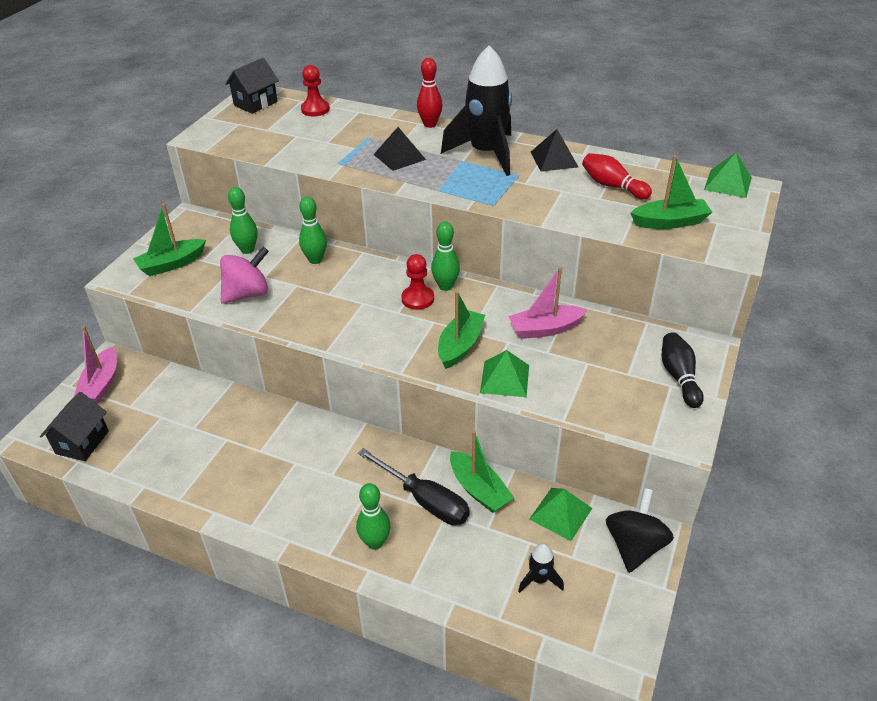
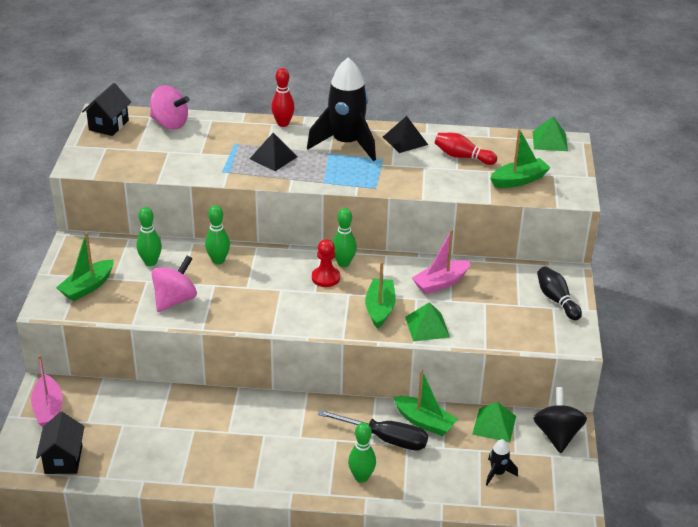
camera: 20 degrees left, 5 degrees down
red pawn [301,65,330,116] -> pink spinning top [150,85,189,129]

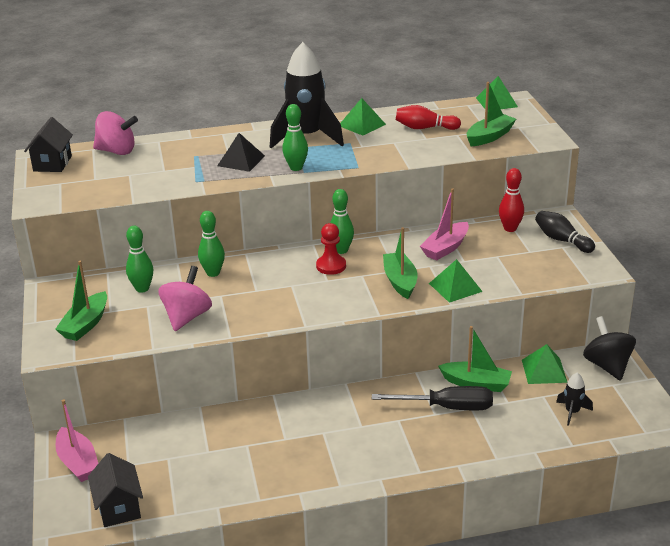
camera: 15 degrees left, 5 degrees down
red bowling pin [271,68,295,127] -> red bowling pin moved to [499,168,524,232]
green bowling pin [348,422,376,483] -> green bowling pin moved to [282,104,308,171]
black pyramid [383,116,428,153] -> green pyramid [340,98,386,136]

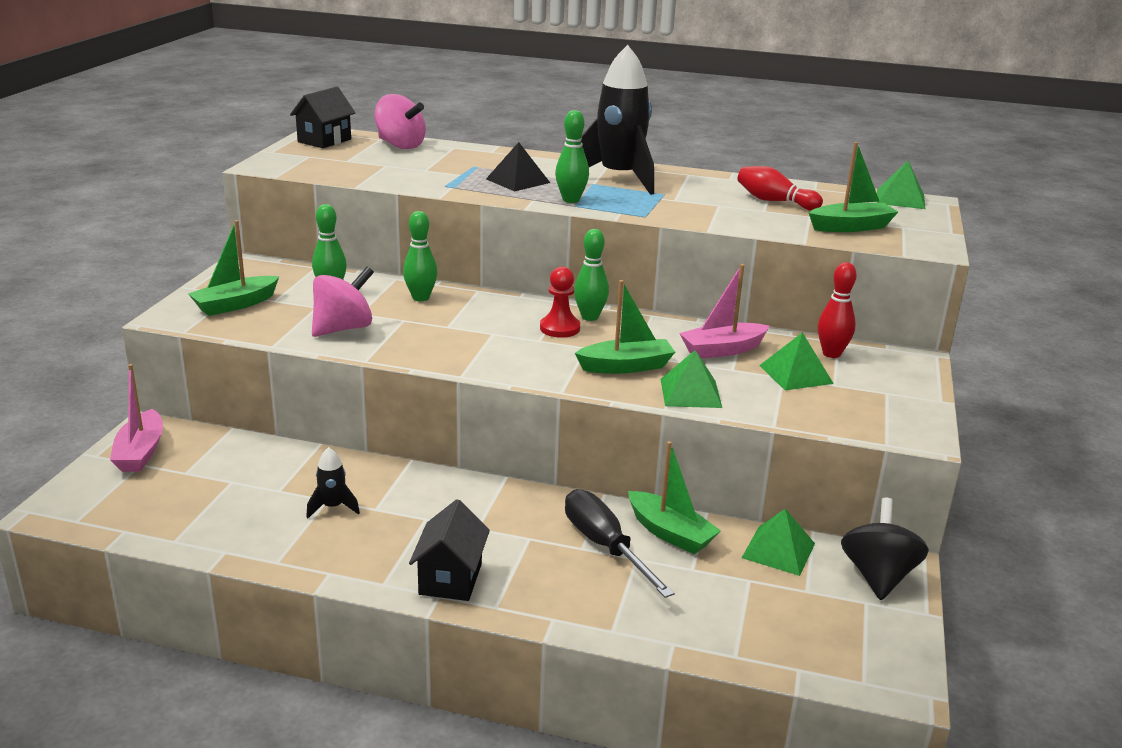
camera: 25 degrees right, 5 degrees down
black house [88,453,143,527] -> black house moved to [409,499,490,601]
green pyramid [340,98,386,136] -> green pyramid moved to [759,332,834,390]
black screwdriver [372,386,493,410] -> black screwdriver turned 150 degrees counterclockwise [565,489,675,598]
green boat [383,227,418,299] -> green boat turned 60 degrees clockwise [575,280,675,374]
black bowling pin [535,211,595,253] -> none
black rocket [556,373,593,426] -> black rocket moved to [306,447,360,518]

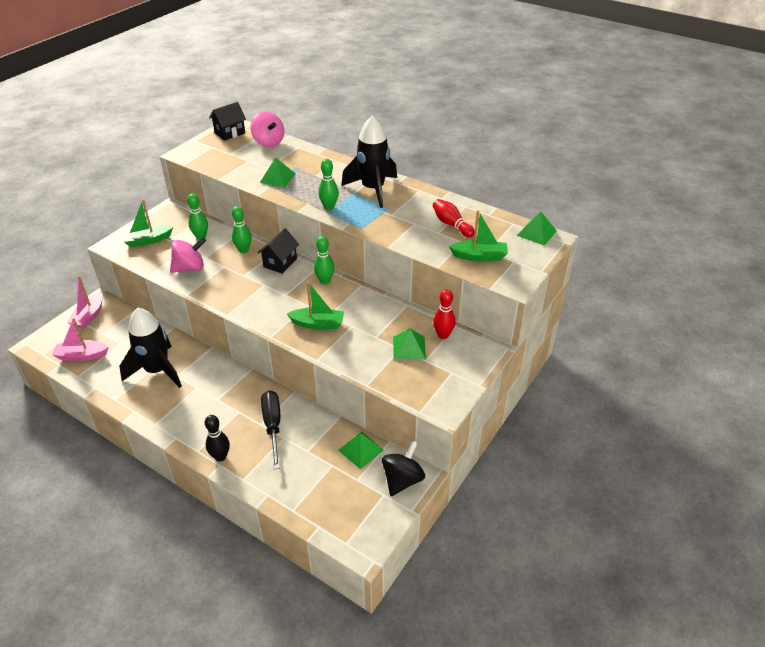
camera: 20 degrees right, 15 degrees up
black rocket [306,447,360,518] -> black rocket [119,308,182,388], size x2.32
black house [409,499,490,601] -> black house moved to [258,228,299,274]
black pyramid [486,142,550,191] -> none
red pawn [540,267,580,338] -> none
green boat [628,441,721,554] -> none
green pyramid [661,350,722,408] -> green pyramid moved to [260,157,296,188]
pink boat [679,264,770,359] -> pink boat moved to [52,318,109,361]
none -> black bowling pin [205,415,230,461]

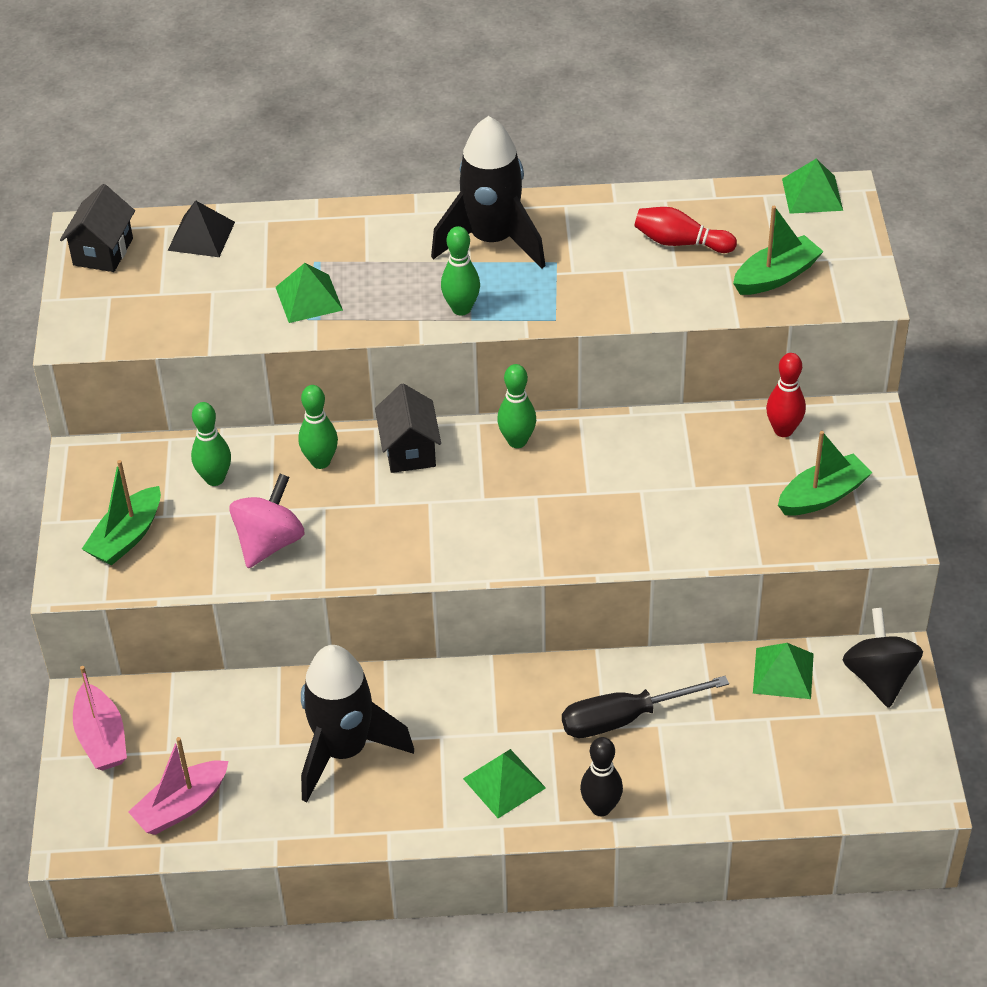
camera: 35 degrees left, 5 degrees up
pink spinning top [251,112,284,147] -> black pyramid [168,200,235,257]
black screwdriver [261,390,280,469] -> black screwdriver turned 60 degrees counterclockwise [562,676,729,738]
green boat [287,282,344,329] -> green boat moved to [778,431,873,516]
green pyramid [393,328,426,360] -> green pyramid moved to [463,749,546,818]

